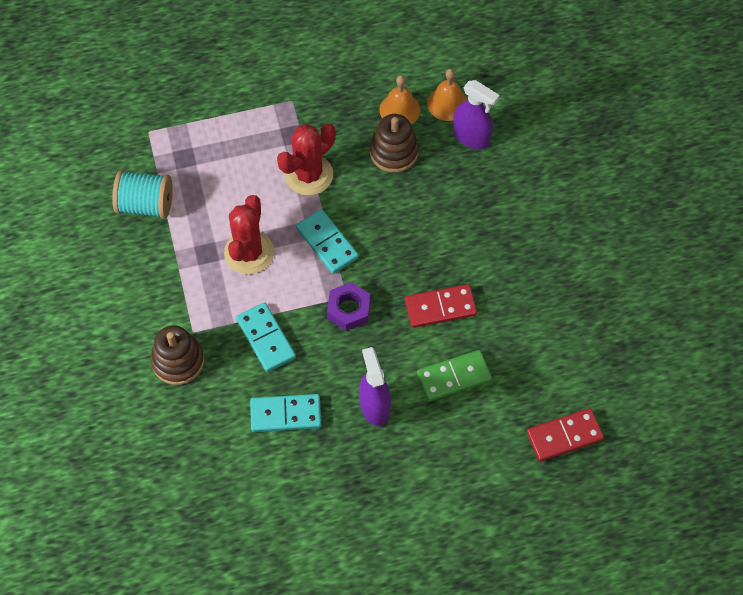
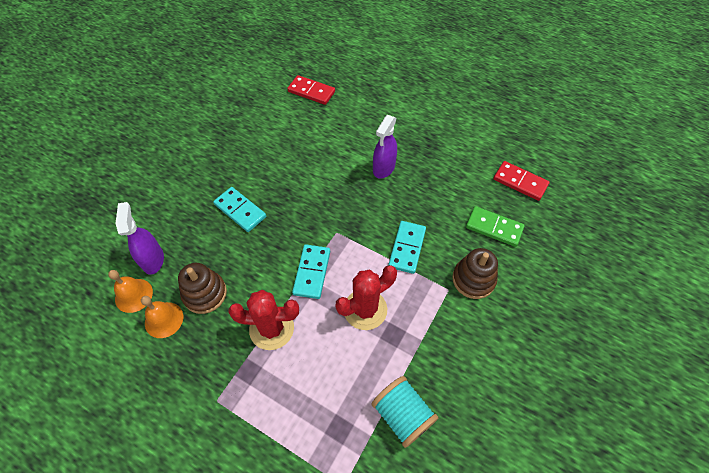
camera: 135 degrees left, 5 degrees down
turquoise domino [250,394,321,432] -> turquoise domino moved to [213,187,266,232]
purple nut [327,282,371,331] -> none
red domino [405,284,477,328] -> red domino moved to [493,161,549,201]
green domino [417,350,492,402] -> green domino moved to [466,206,524,247]

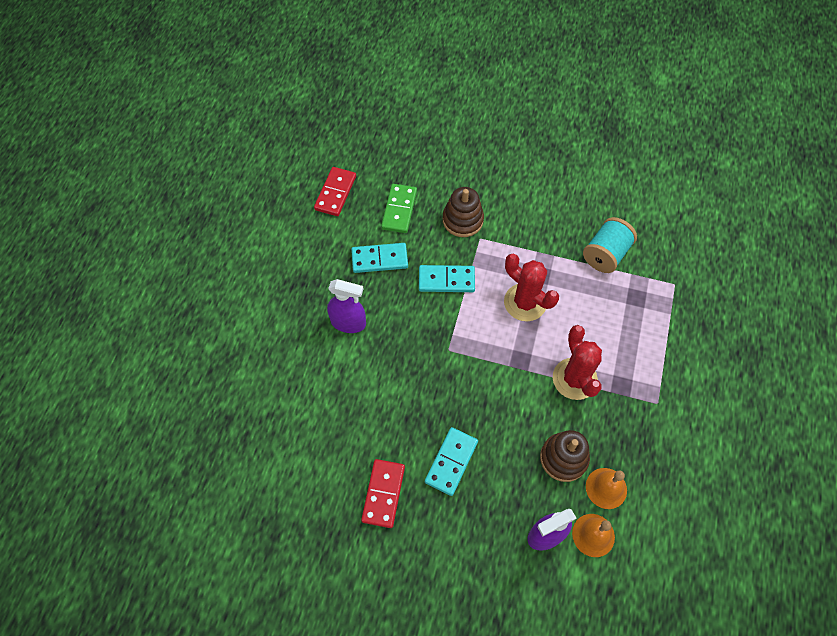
camera: 105 degrees left, 5 degrees up
red domino [287,75,335,105] -> red domino moved to [361,459,405,528]
turquoise domino [292,244,330,299] -> turquoise domino moved to [351,243,408,273]

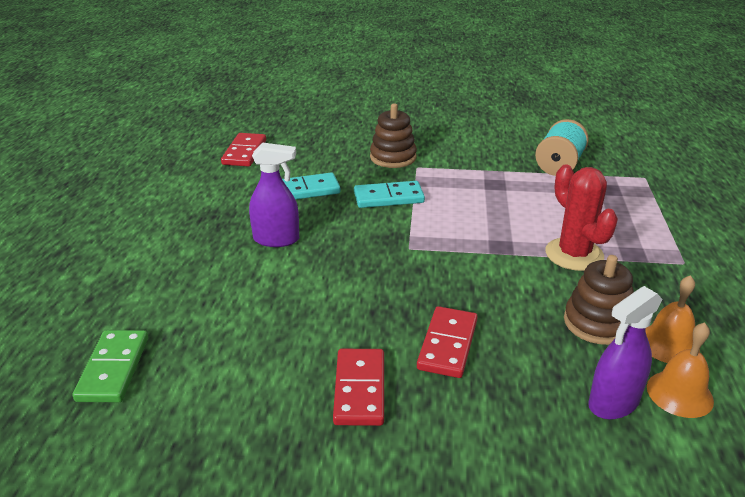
camera: 10 degrees left, 30 degrees down
green domino [381,184,417,233] -> green domino moved to [73,330,148,402]
turquoise domino [425,427,478,496] -> red domino [417,306,478,378]
red cactus [504,254,559,321] -> none

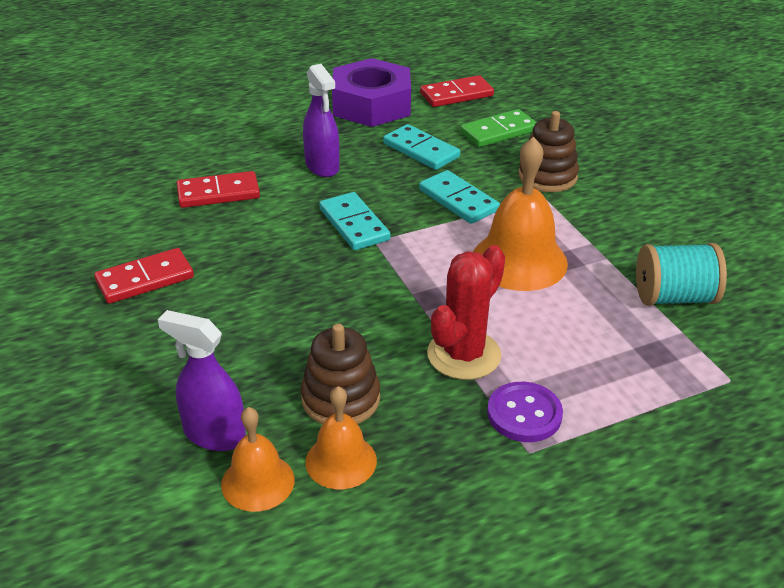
camera: 60 degrees right, 5 degrees up
green domino [73,330,148,402] -> green domino moved to [460,109,537,147]
red domino [417,306,478,378] -> red domino moved to [177,171,260,208]
none -> turquoise domino [319,192,391,250]
none -> purple nut [332,58,411,127]
none -> orange bell [473,137,568,291]
none -> purple button [487,382,563,442]

